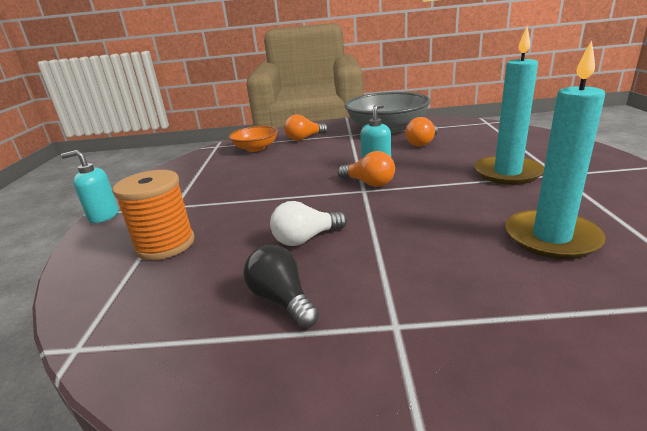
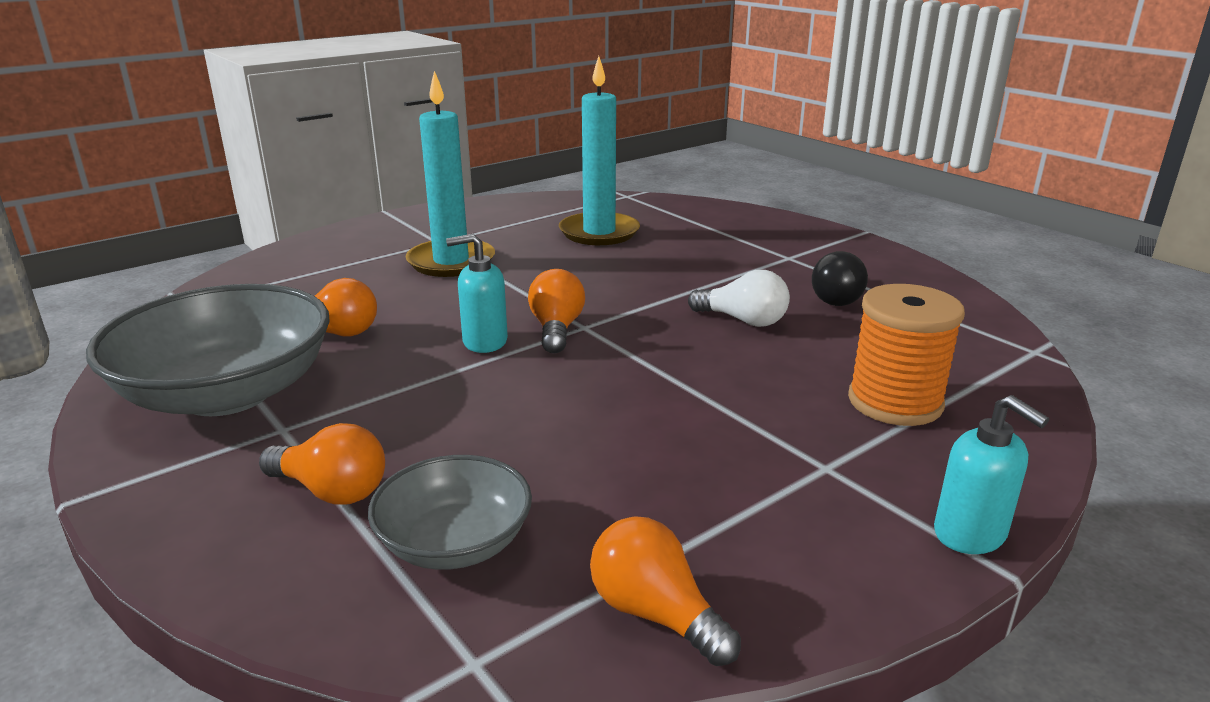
camera: 130 degrees left, 0 degrees up
orange bowl [229,126,278,152] -> grey bowl [368,455,532,570]
none -> orange light bulb [590,517,741,666]

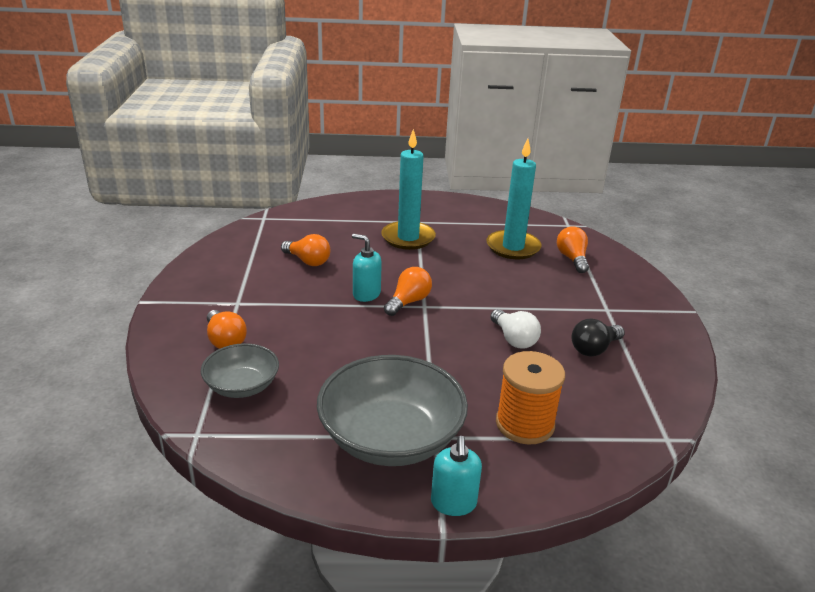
camera: 35 degrees right, 5 degrees up
grey bowl [86,284,330,416] -> grey bowl moved to [317,355,468,466]
orange light bulb [590,517,741,666] -> orange light bulb moved to [557,226,589,273]

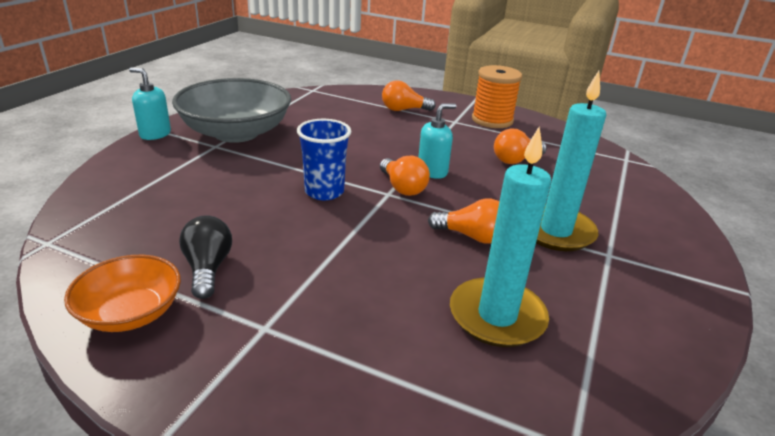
camera: 115 degrees right, 0 degrees up
grey bowl [201,343,279,398] -> none
white light bulb [490,309,541,349] -> none
orange spool [496,351,565,444] -> orange spool moved to [472,65,522,128]
orange light bulb [557,226,589,273] -> orange light bulb moved to [428,198,499,244]
none -> orange bowl [64,255,181,332]
none -> blue cup [297,119,351,200]

